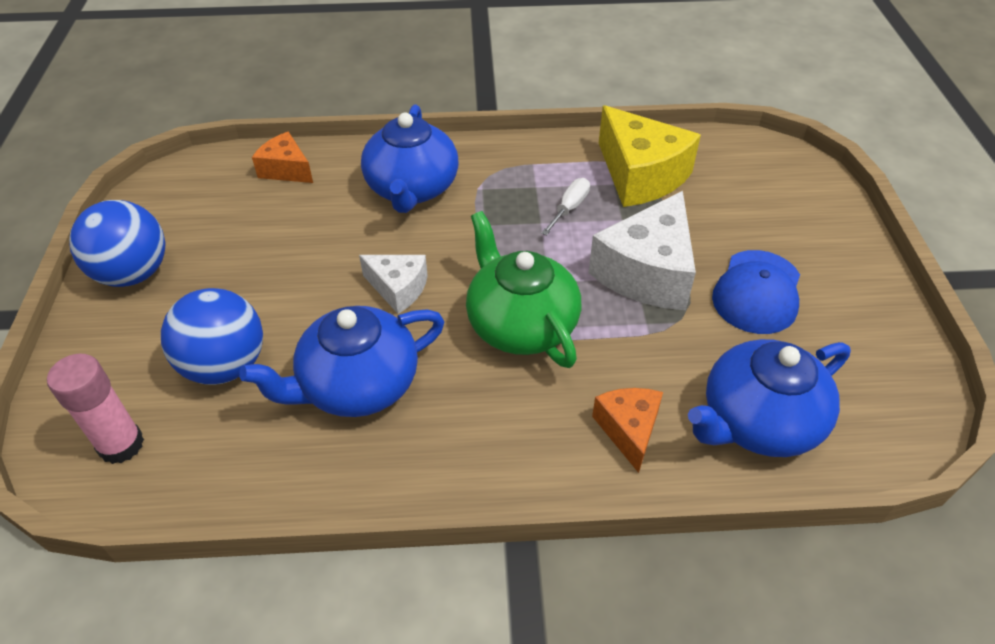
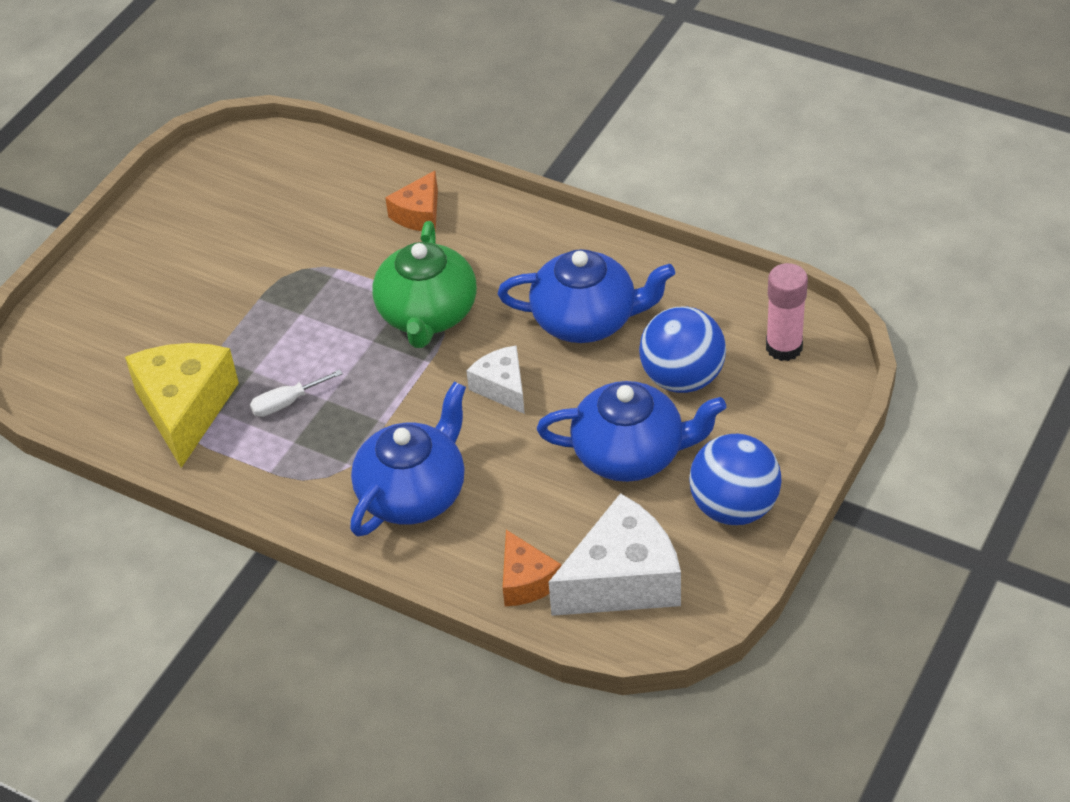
camera: 145 degrees left, 0 degrees up
white cheese [588,191,696,310] -> white cheese moved to [549,493,681,616]
blue teapot [688,339,851,457] -> blue teapot moved to [537,381,726,482]
blue cap [712,250,800,334] -> none

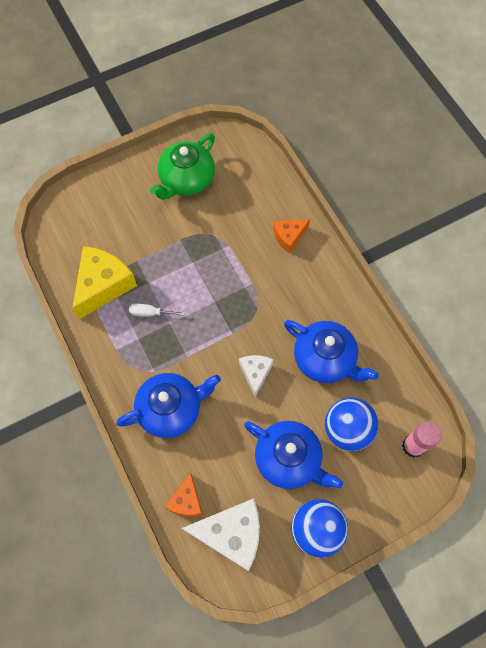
camera: 30 degrees right, 20 degrees up
green teapot [372,221,477,348] -> green teapot moved to [150,133,215,200]

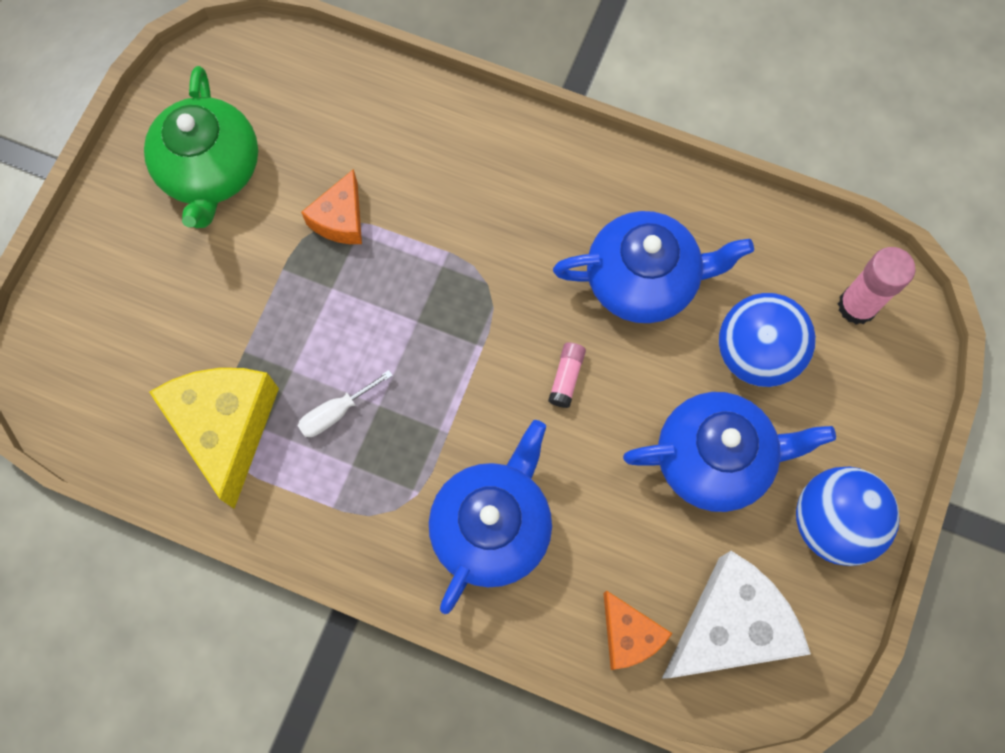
camera: 40 degrees left, 5 degrees up
white cheese [239,355,274,397] -> pink glue stick [548,342,586,408]
orange cheese [273,219,310,253] -> orange cheese moved to [301,169,362,244]

